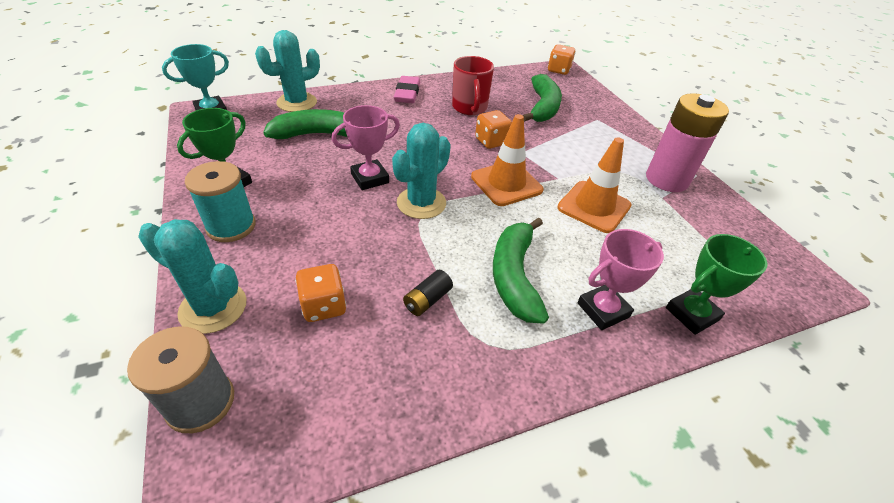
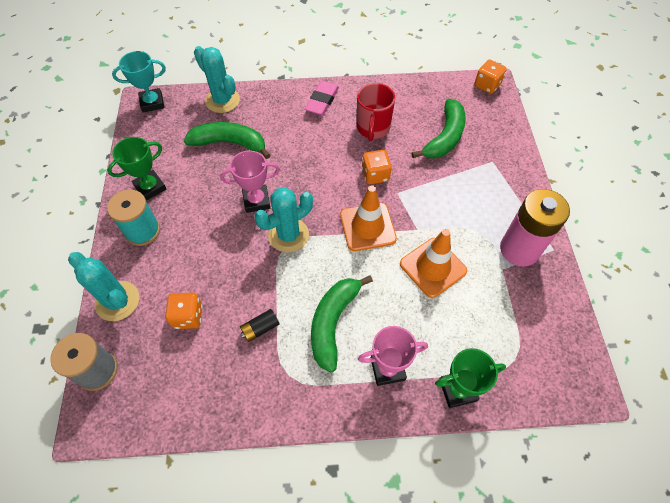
camera: 20 degrees right, 15 degrees up
turquoise cactus [255,30,320,112] -> turquoise cactus turned 60 degrees clockwise [194,46,240,113]

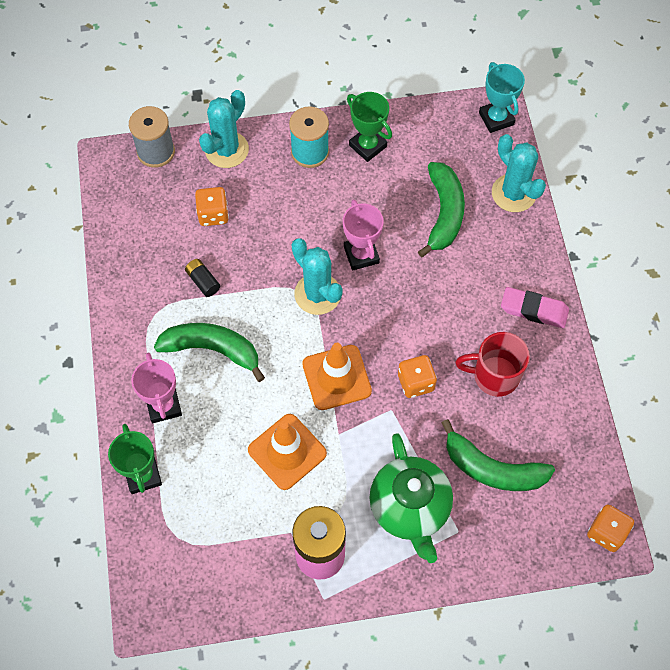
camera: 85 degrees right, 5 degrees up
turquoise cactus [194,46,240,113] -> turquoise cactus turned 75 degrees counterclockwise [492,134,546,212]
none -> green teapot [369,433,453,563]

